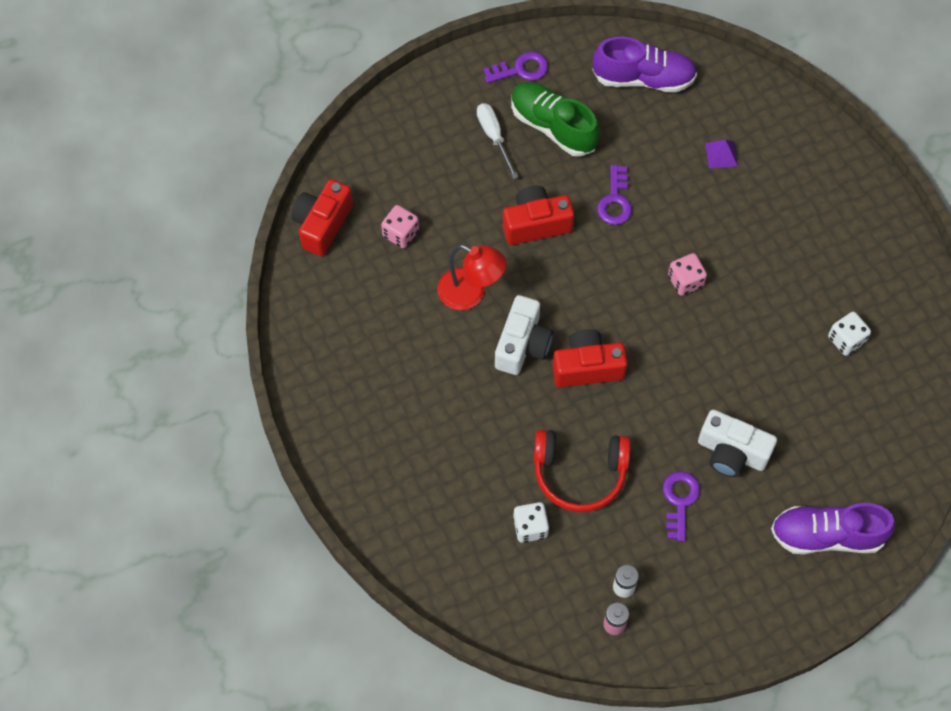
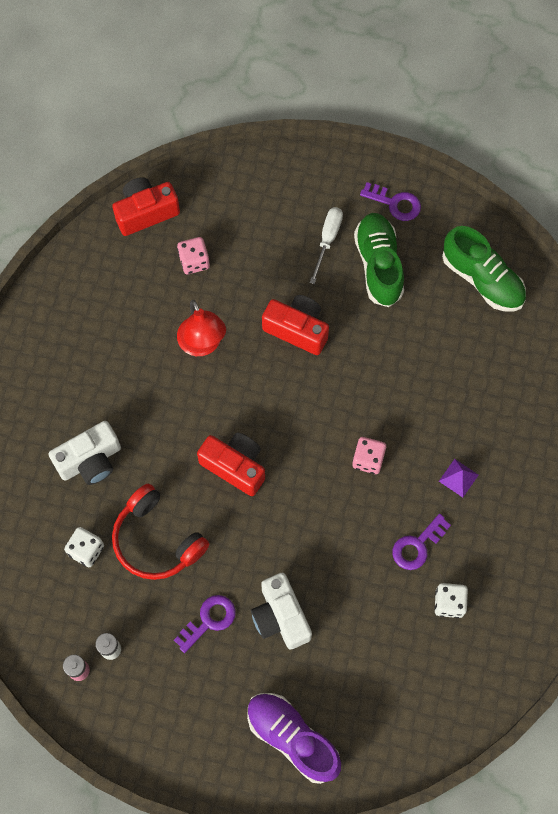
camera: 40 degrees right, 5 degrees up
white camera [495,295,553,375] -> white camera moved to [49,421,121,485]
purple shoe [592,37,697,93] -> green shoe [442,226,526,312]
purple key [597,165,632,225] -> purple key moved to [393,514,451,570]
purple pyramid [705,140,738,168] -> purple pyramid moved to [439,459,479,497]

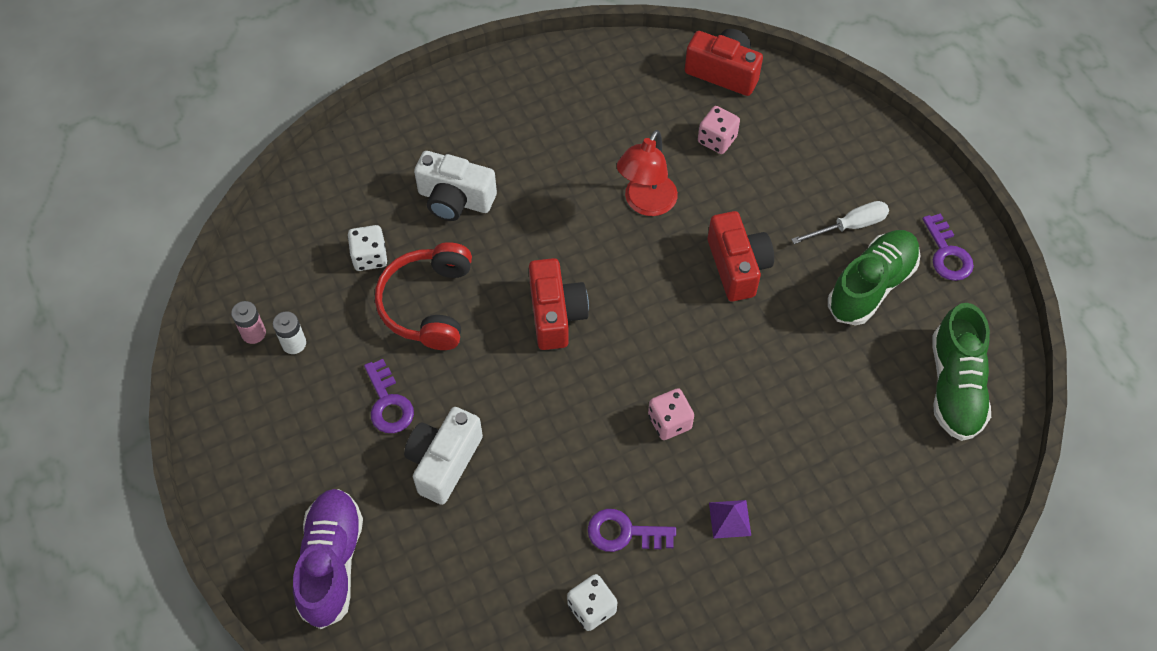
camera: 50 degrees right, 10 degrees down
purple key [174,595,236,653] -> purple key turned 60 degrees clockwise [364,359,414,433]

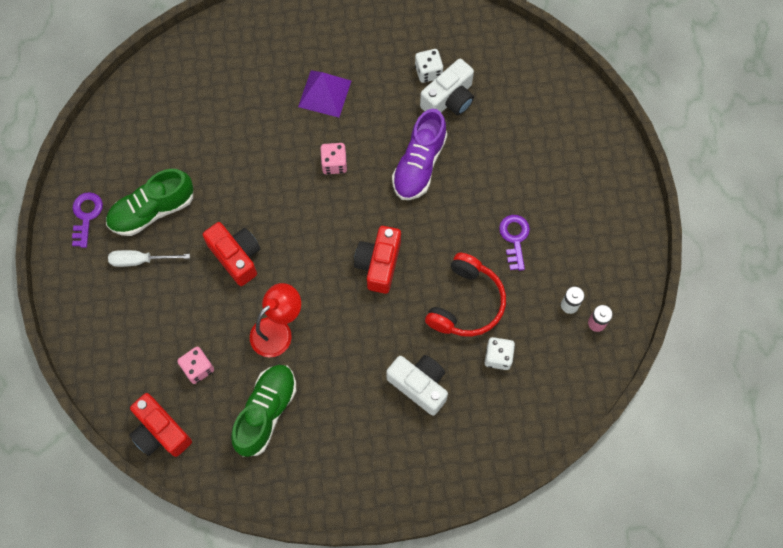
camera: 160 degrees left, 10 degrees up
purple shoe [293,489,363,629] -> purple shoe moved to [392,109,447,200]
white camera [404,407,483,505] -> white camera moved to [420,59,474,116]
purple key [588,509,676,552] -> none
red camera [708,211,774,302] -> red camera turned 135 degrees clockwise [203,222,260,286]
purple pyramid [709,500,751,539] -> purple pyramid [298,70,351,117], size x1.75
green shoe [932,303,991,441] -> green shoe moved to [231,365,296,457]

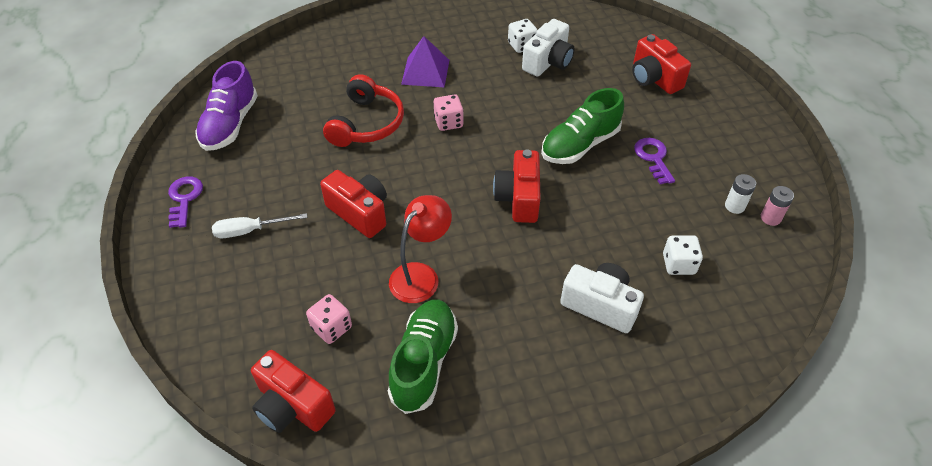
camera: 10 degrees left, 20 degrees down
green shoe [106,169,193,236] -> green shoe moved to [541,88,624,164]
purple shoe [392,109,447,200] -> purple shoe moved to [195,61,258,151]
red headphones [425,253,506,337] -> red headphones moved to [323,74,404,147]
none -> red camera [632,34,691,94]

